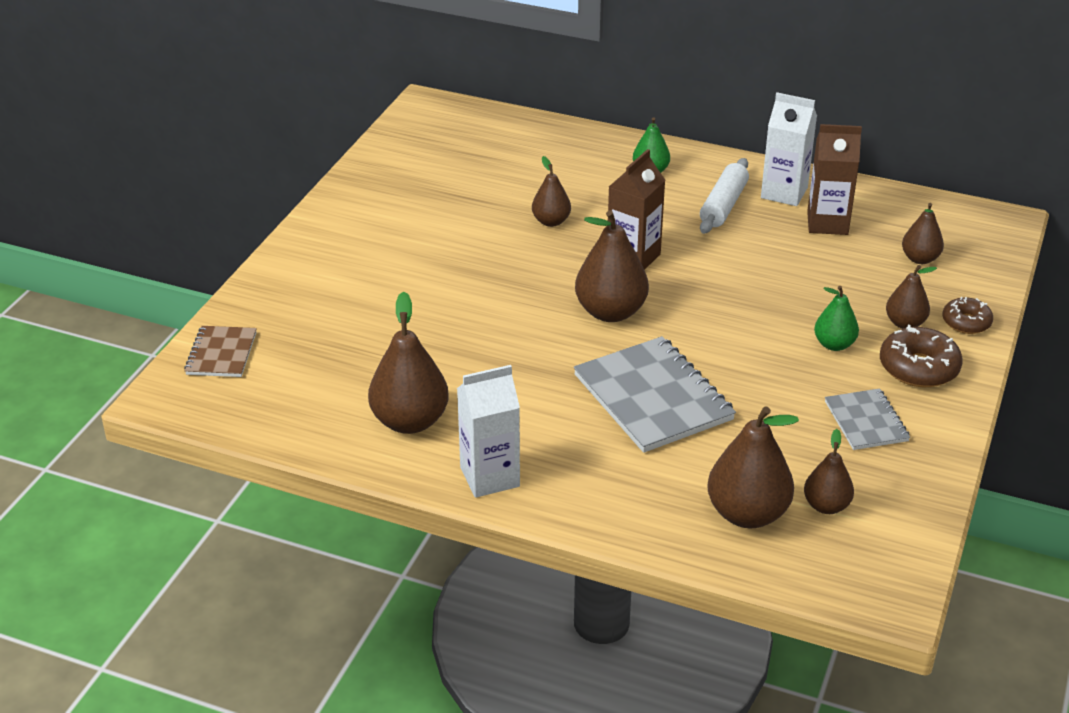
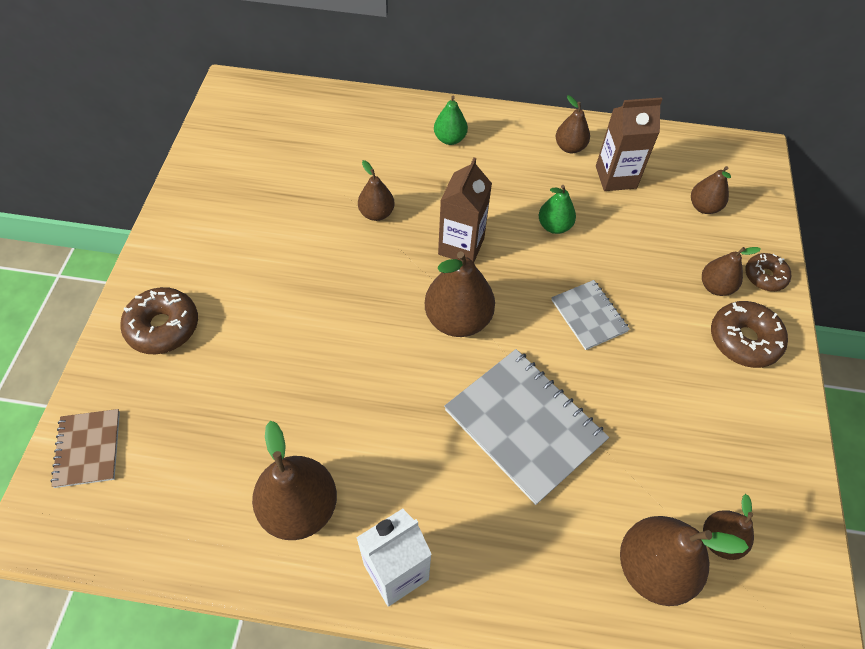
camera: 15 degrees left, 20 degrees up
white rolling pin [700,158,749,234] -> none
white carton [761,92,817,206] -> brown pear [556,95,590,153]
green pear [814,286,859,351] -> green pear moved to [539,185,576,234]
grey notebook [825,388,910,450] -> grey notebook moved to [552,280,630,350]
none -> brown donut [120,287,198,354]

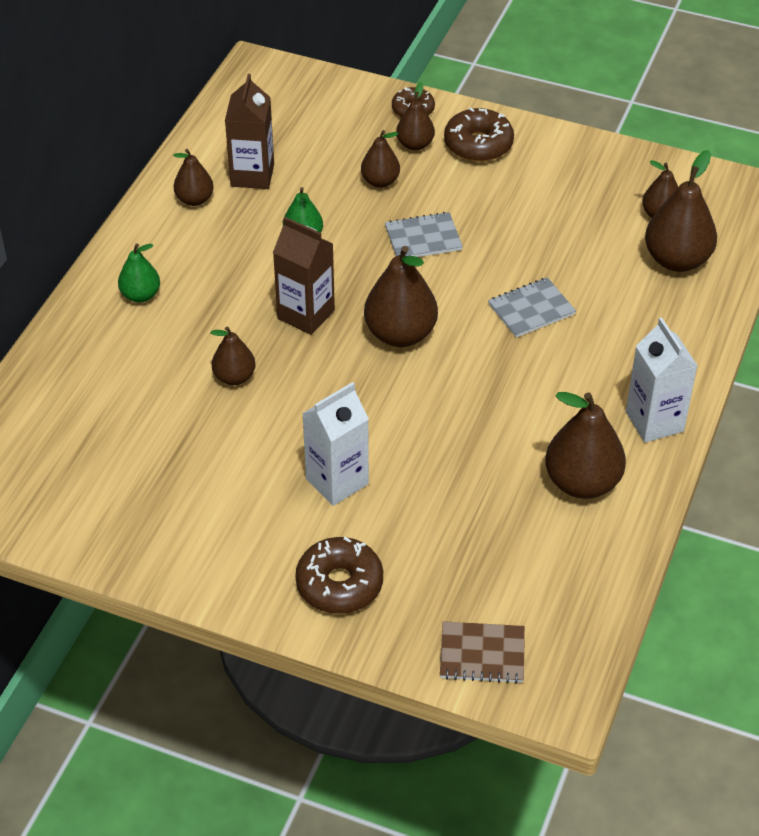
camera: 75 degrees left, 10 degrees down
grey notebook [444,349,609,505] -> grey notebook [488,277,576,338], size x0.55
brown pear [691,166,731,214] -> brown pear moved to [361,130,400,188]
none -> white carton [302,382,369,506]

